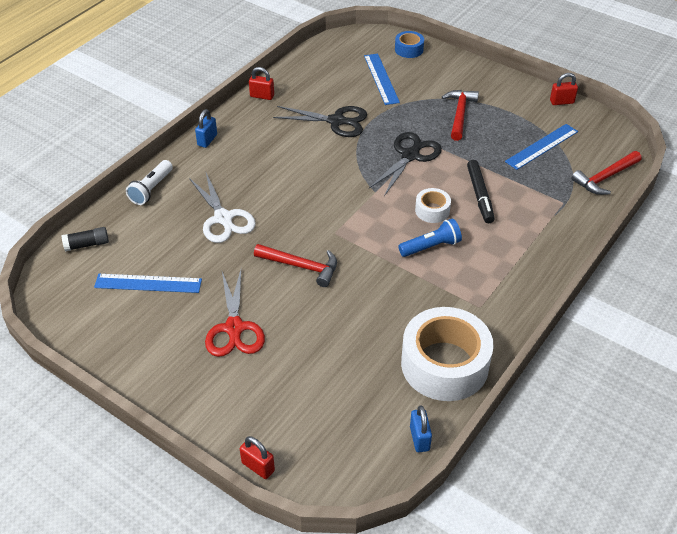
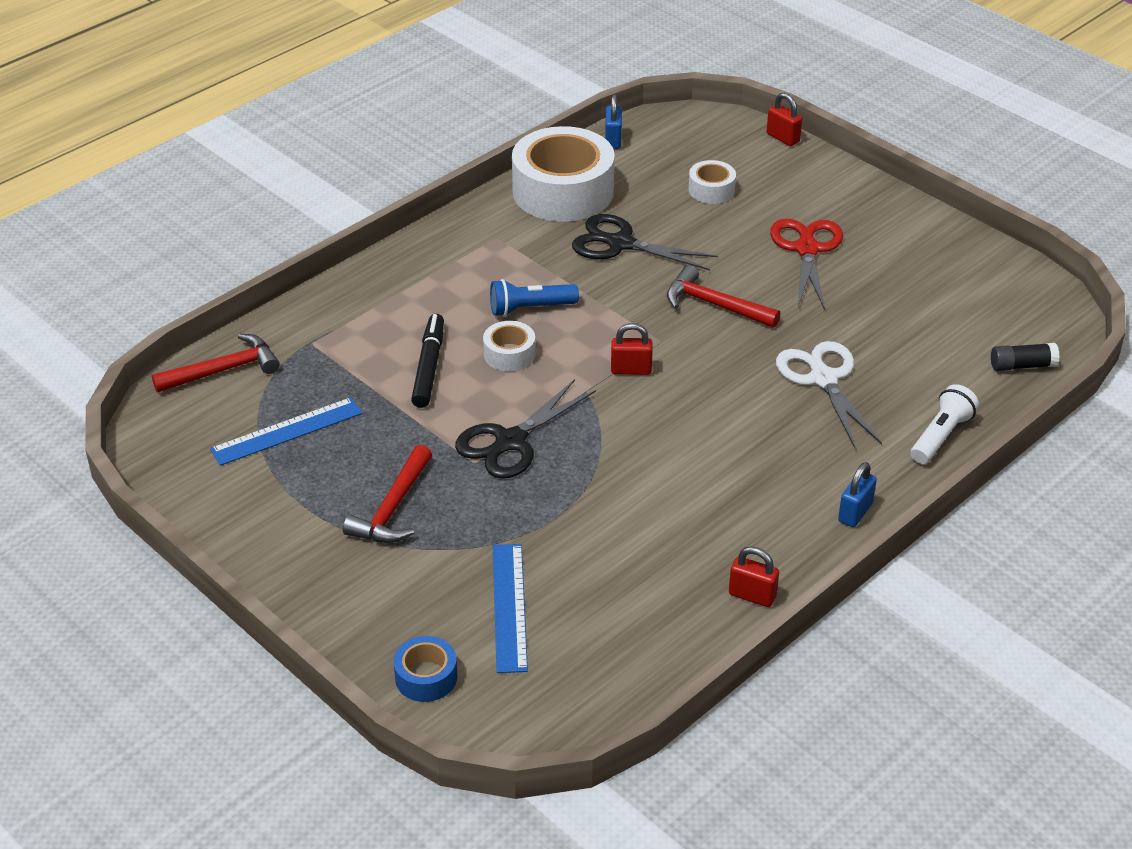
camera: 170 degrees left, 5 degrees down
blue ruler [94,274,202,293] -> none
black scissors [273,106,367,137] -> black scissors moved to [572,214,718,271]
red padlock [550,73,578,105] -> red padlock moved to [611,323,653,375]
none -> white tape [688,160,736,204]

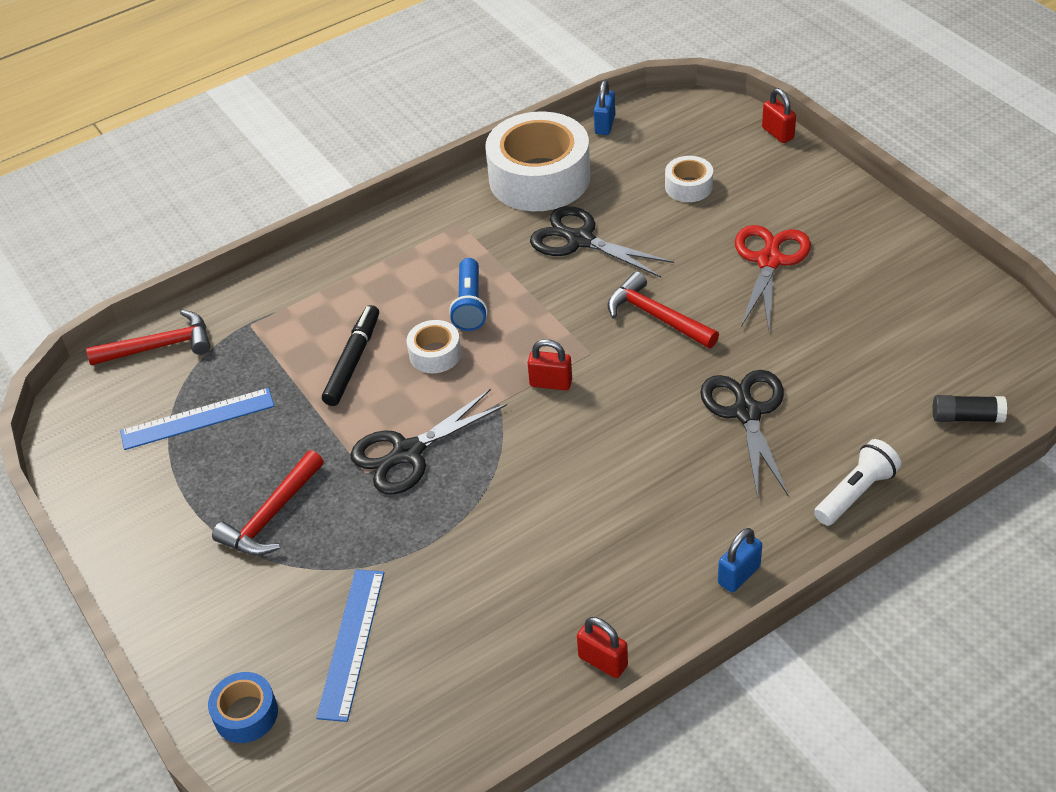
camera: 15 degrees right, 5 degrees up
blue flashlight [490,279,579,317] -> blue flashlight turned 90 degrees counterclockwise [449,258,487,331]
white scissors [776,341,882,448] -> black scissors [700,370,789,498]

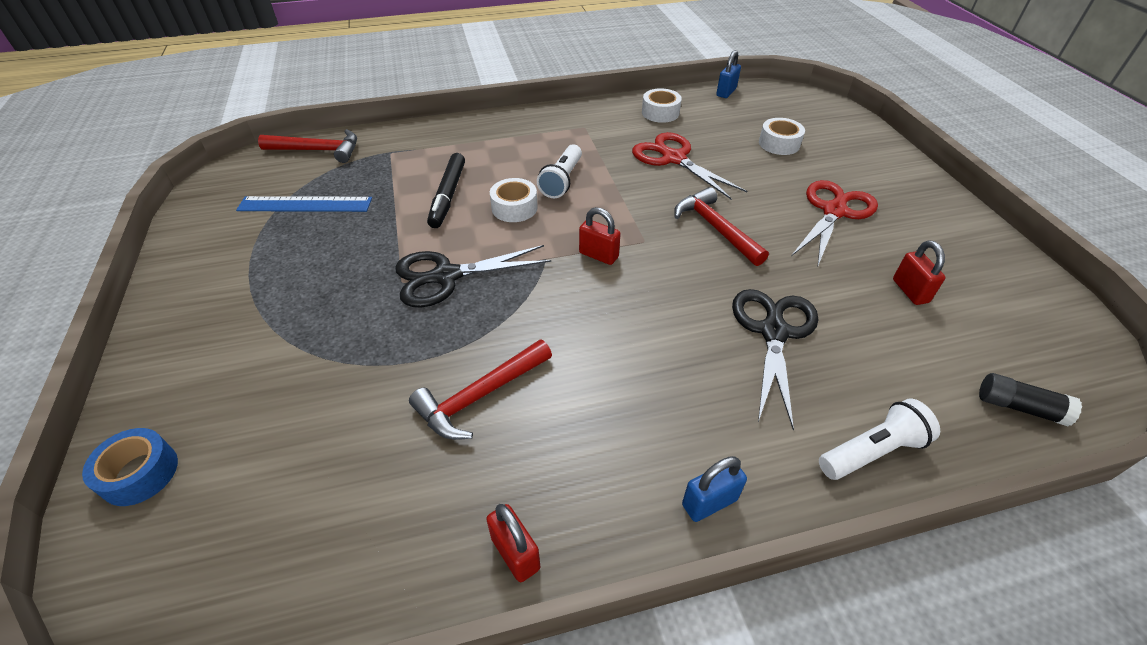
camera: 15 degrees right, 0 degrees up
red hammer [212,450,324,556] -> red hammer moved to [409,339,552,440]
blue ruler [316,569,384,722] -> none
black marker [322,305,379,406] -> black marker turned 150 degrees clockwise [427,153,465,228]
blue flashlight [449,258,487,331] -> white flashlight [537,144,582,198]
white tape [485,111,590,211] -> white tape [642,88,682,123], size x0.46
black scissors [530,206,674,278] -> red scissors [632,132,747,199]
red padlock [762,88,796,143] -> red padlock moved to [893,240,945,305]

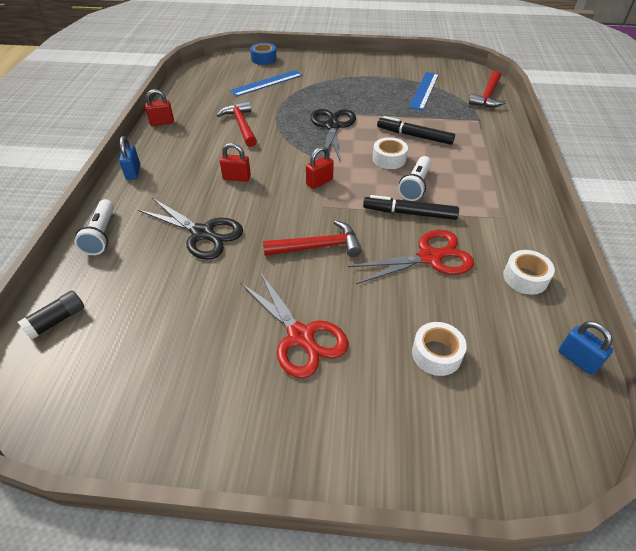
camera: 110 degrees right, 0 degrees up
white flashlight [537,144,582,198] -> white flashlight turned 105 degrees counterclockwise [398,156,431,201]
red padlock [893,240,945,305] -> red padlock moved to [220,143,251,182]
none -> blue ruler [229,70,303,97]
none -> black marker [363,195,459,220]

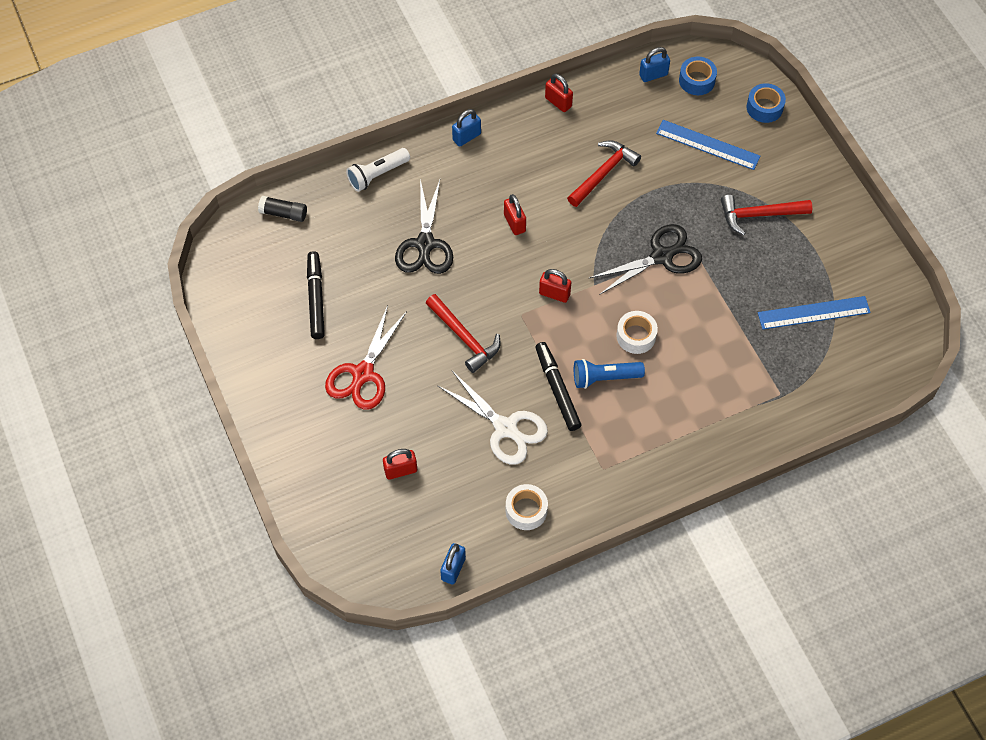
camera: 60 degrees right, 15 degrees up
red scissors [348,230,474,284] -> white scissors [437,371,548,465]
black marker [377,116,455,145] -> black marker moved to [307,251,325,339]
white flashlight [398,156,431,201] -> blue flashlight [574,359,645,389]
white tape [412,322,467,376] -> red padlock [383,449,417,480]
red hammer [469,71,506,107] -> red hammer moved to [721,195,812,235]
none -> blue padlock [639,47,670,82]
none -> blue tape [679,56,717,95]

